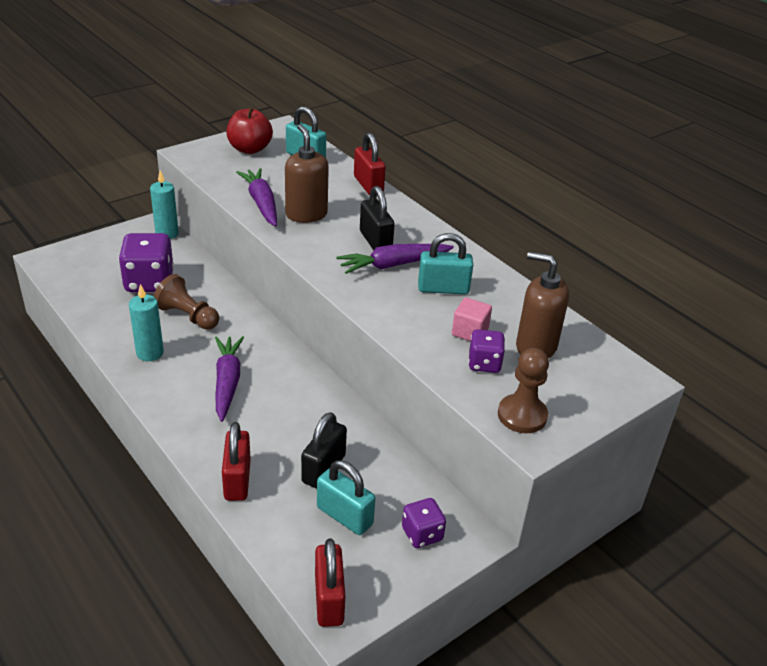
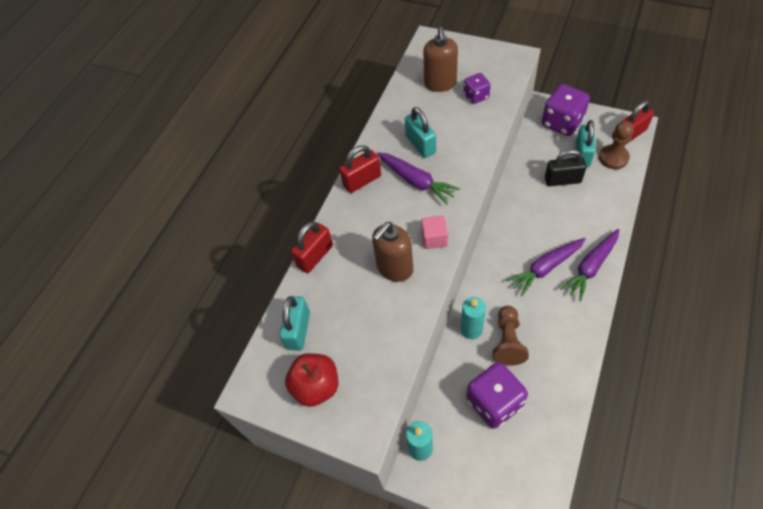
camera: 110 degrees left, 20 degrees up
turquoise candle [129,284,164,361] -> turquoise candle moved to [461,297,486,339]
red padlock [222,422,251,501] -> red padlock moved to [339,145,381,193]
purple carrot [236,168,277,226] -> purple carrot moved to [560,229,619,301]
black padlock [360,186,395,250] -> none
purple dice [402,498,446,548] -> purple dice [542,84,590,136], size x1.79
pink cube [452,298,492,341] -> pink cube moved to [421,216,448,249]
brown pawn [498,348,549,433] -> brown pawn moved to [599,121,634,169]

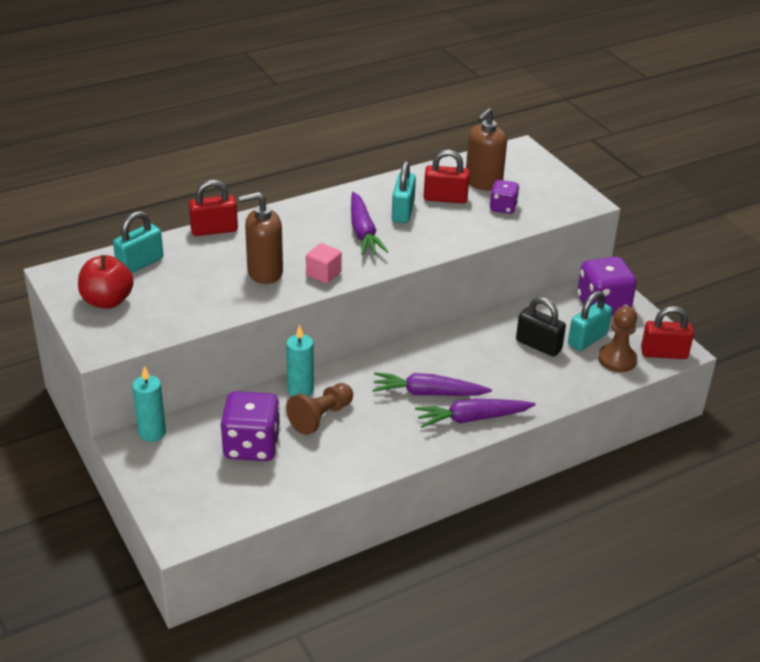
camera: 30 degrees right, 20 degrees down
red padlock [339,145,381,193] -> red padlock moved to [424,149,470,203]

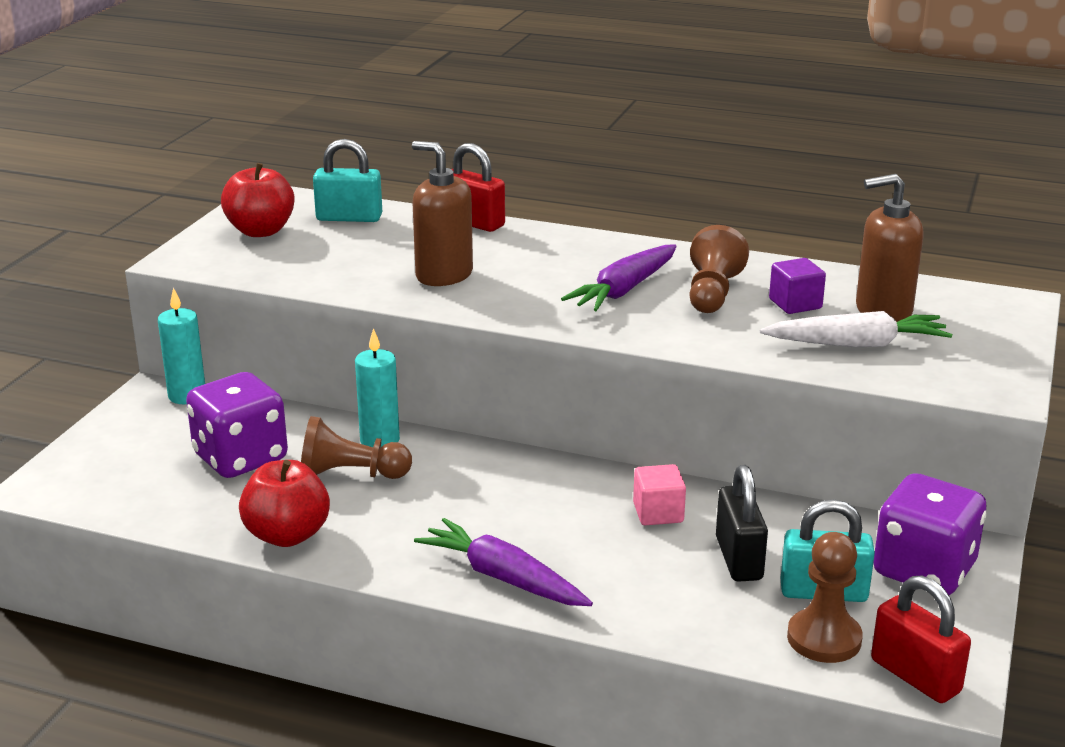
camera: 50 degrees right, 10 degrees down
pink cube [306,243,342,284] -> pink cube moved to [633,464,686,525]
purple carrot [373,372,492,396] -> none
turquoise padlock [392,161,416,223] -> brown pawn [690,225,749,313]
red padlock [424,149,470,203] -> purple cube [769,258,826,314]
purple dice [490,180,519,214] -> white carrot [760,311,952,347]
none -> red apple [239,460,330,547]

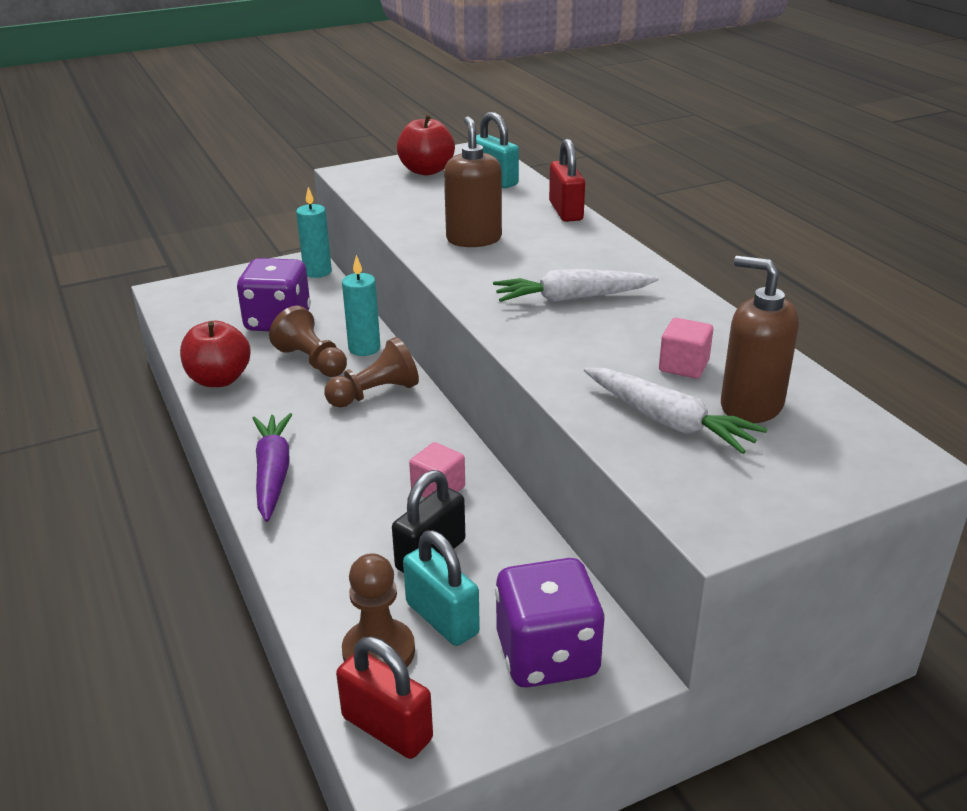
camera: 45 degrees right, 5 degrees up
purple carrot [561,244,677,311] -> white carrot [493,269,659,302]
brown pawn [690,225,749,313] -> brown pawn moved to [324,337,419,407]
purple cube [769,258,826,314] -> pink cube [659,318,713,379]
red padlock [871,575,971,703] -> red padlock turned 60 degrees counterclockwise [336,637,433,759]

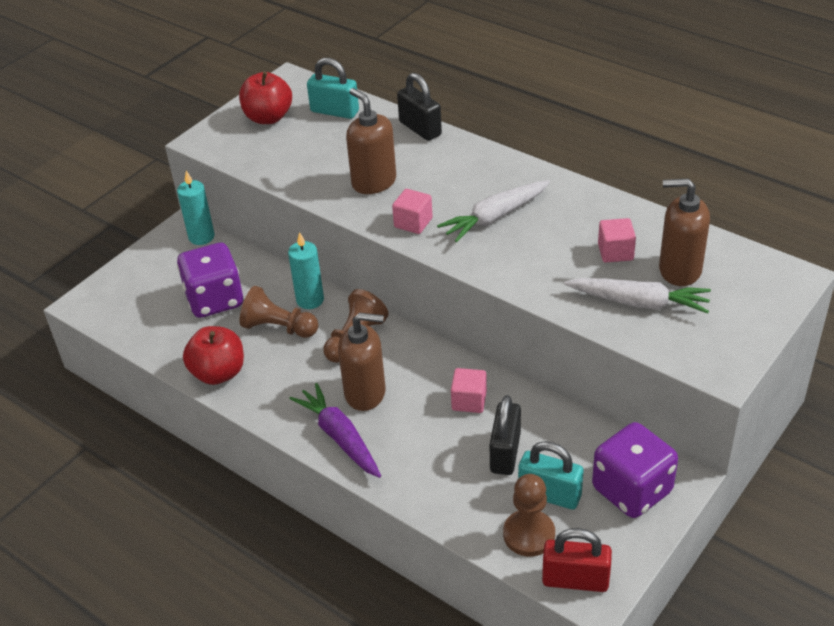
camera: 25 degrees left, 10 degrees up
red padlock [549,139,585,222] -> black padlock [397,73,442,141]
none -> brown soap dispenser [338,313,385,411]
none -> pink cube [392,189,433,234]

